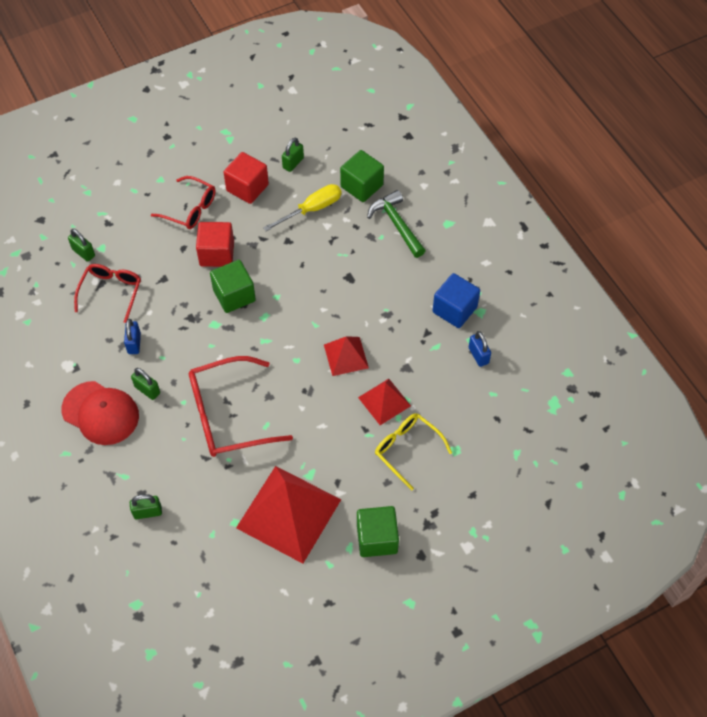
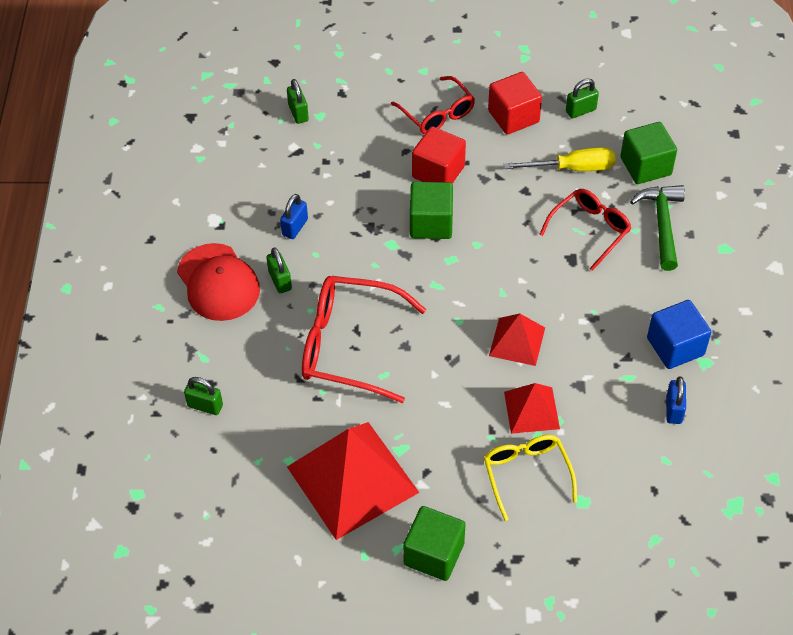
camera: 30 degrees right, 5 degrees down
red glasses [74,264,141,323] -> red glasses moved to [539,189,631,271]

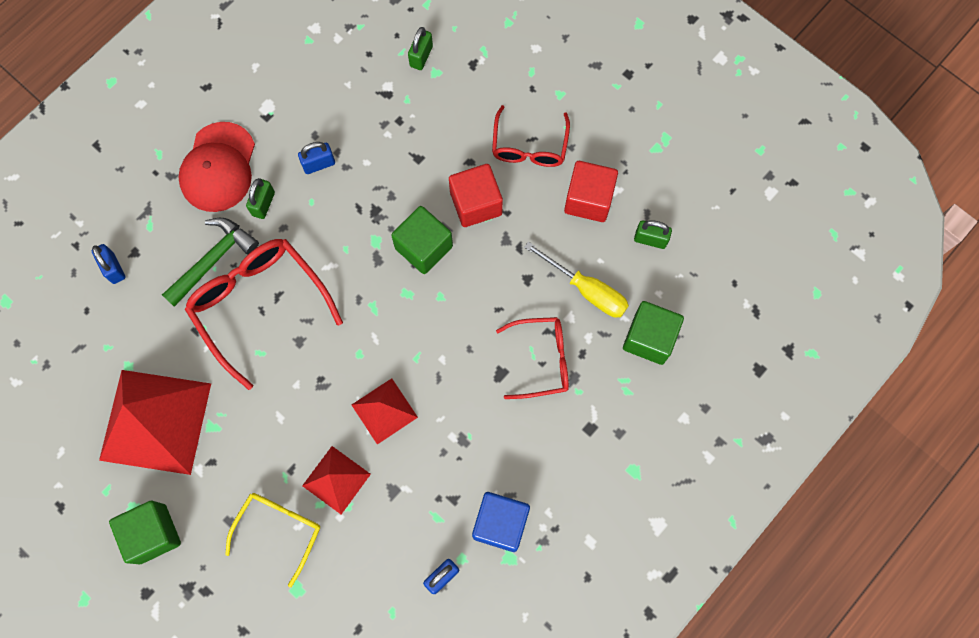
camera: 40 degrees right, 20 degrees up
green padlock [184,377,223,415] -> blue padlock [92,244,126,284]
green hammer [630,185,685,271] -> green hammer moved to [162,218,259,307]

